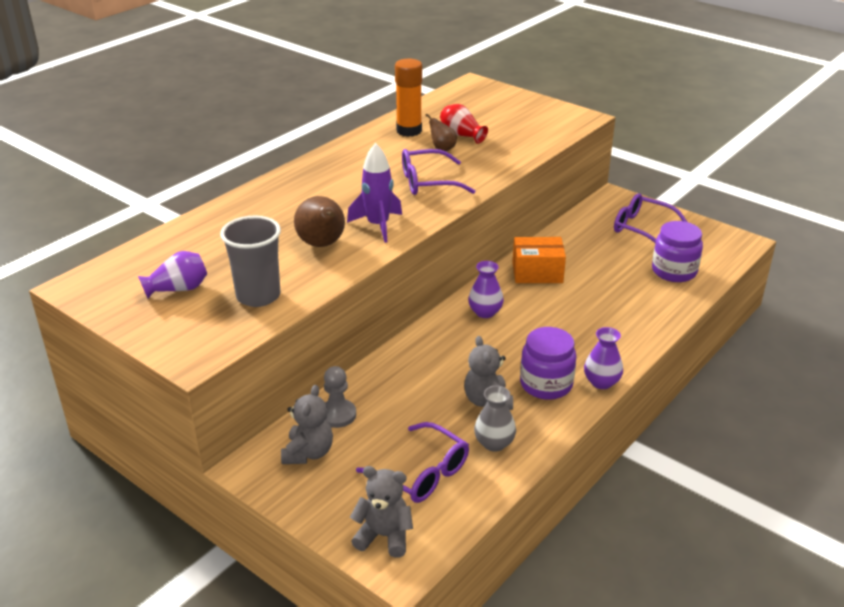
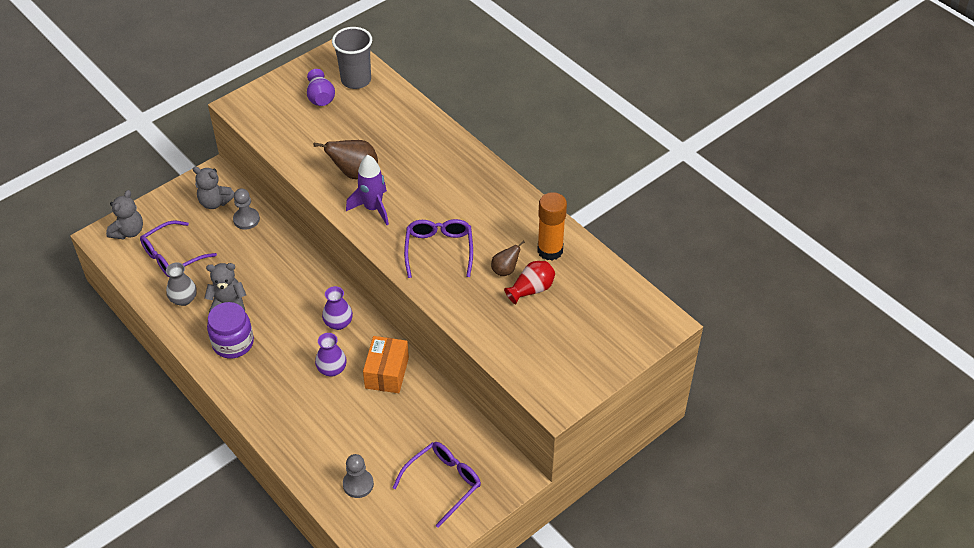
camera: 100 degrees right, 15 degrees up
grey cup [220,216,281,307] -> grey cup moved to [332,27,372,89]
purple vase [584,327,623,389] -> purple vase moved to [315,333,347,377]
purple jar [652,221,703,282] -> grey pawn [343,454,374,498]

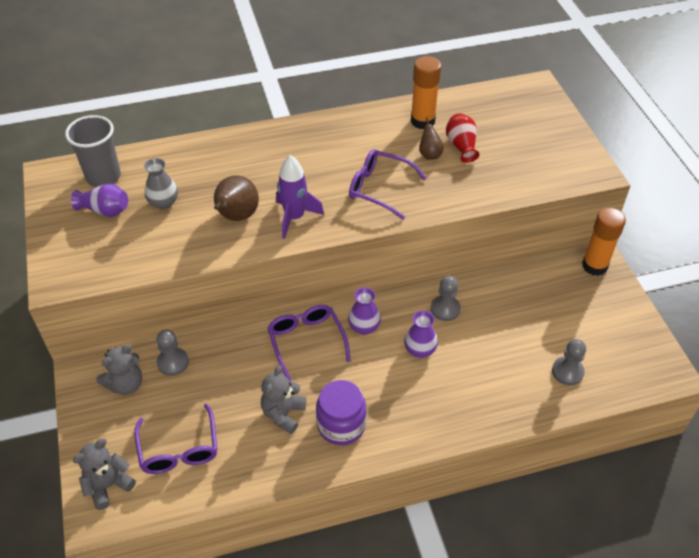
camera: 65 degrees left, 0 degrees up
grey teddy bear [106,190,143,240] -> grey teddy bear turned 90 degrees counterclockwise [73,438,136,510]
grey vase [166,262,197,306] -> grey vase moved to [144,158,178,209]
orange box [363,336,409,393] -> grey pawn [431,276,461,321]
purple glasses [393,442,481,528] -> purple glasses moved to [267,305,351,381]
none -> orange glue stick [582,208,626,276]

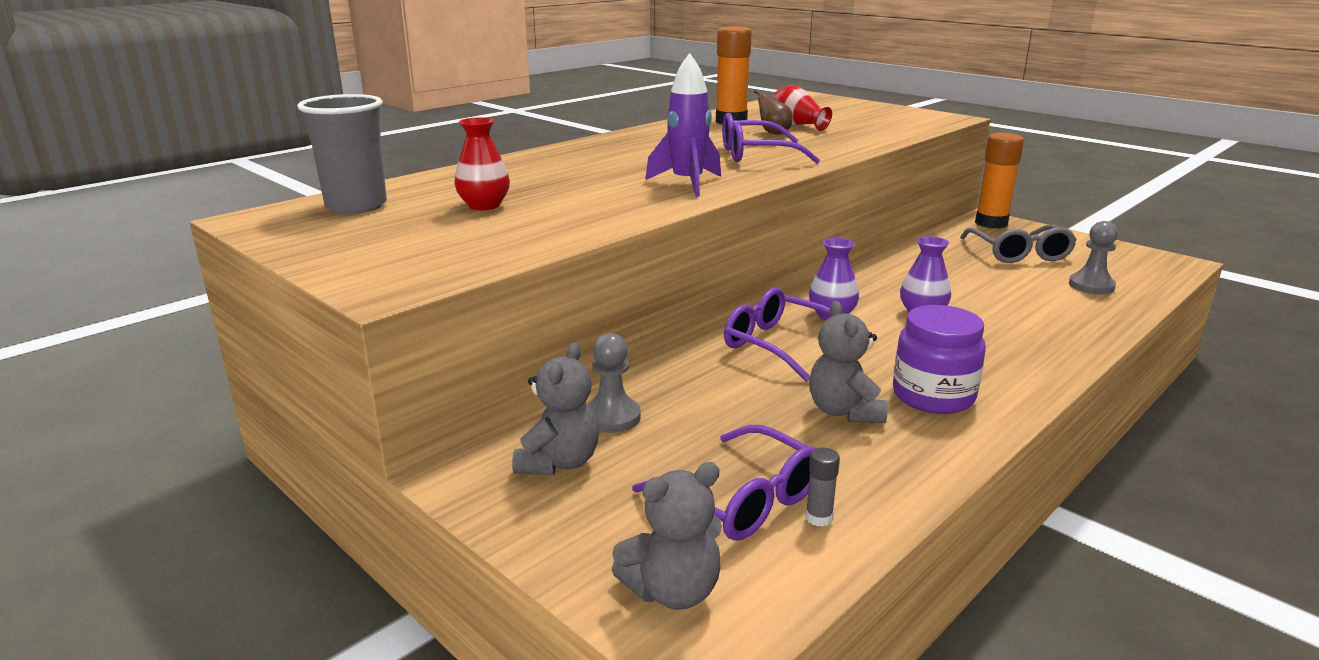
camera: 30 degrees left, 25 degrees down
purple vase [71,183,128,217] -> none
grey teddy bear [73,438,136,510] -> grey teddy bear turned 135 degrees counterclockwise [612,462,722,610]
grey vase [144,158,178,209] -> red vase [454,117,510,210]
brown pear [214,175,259,221] -> none
grey pawn [431,276,461,321] -> none
none -> grey glue stick [805,447,840,527]
none -> grey glasses [960,225,1077,263]

